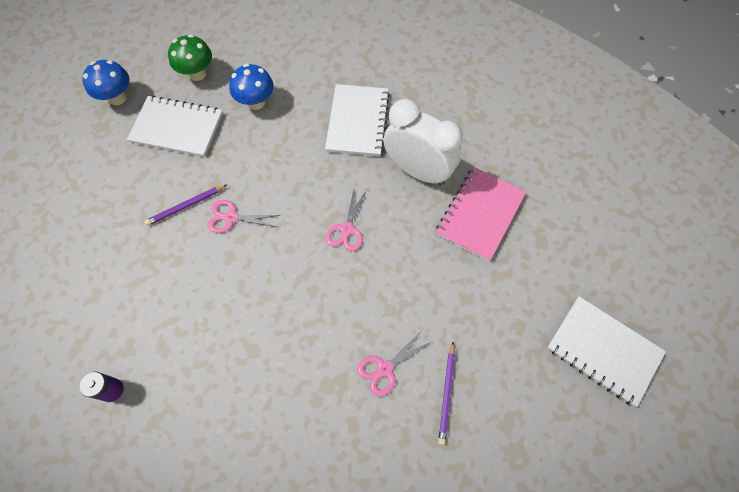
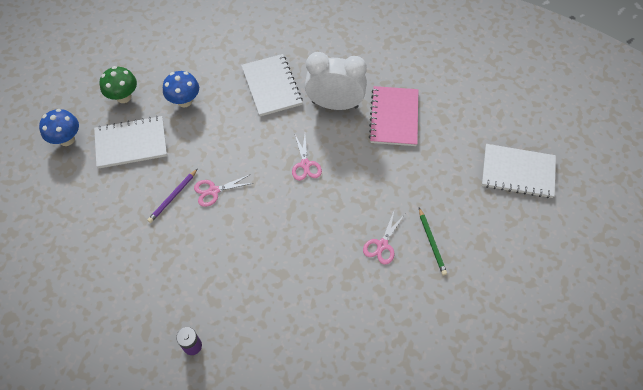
camera: 25 degrees left, 5 degrees down
purple pencil [438,342,455,445] -> green pencil [419,208,447,275]

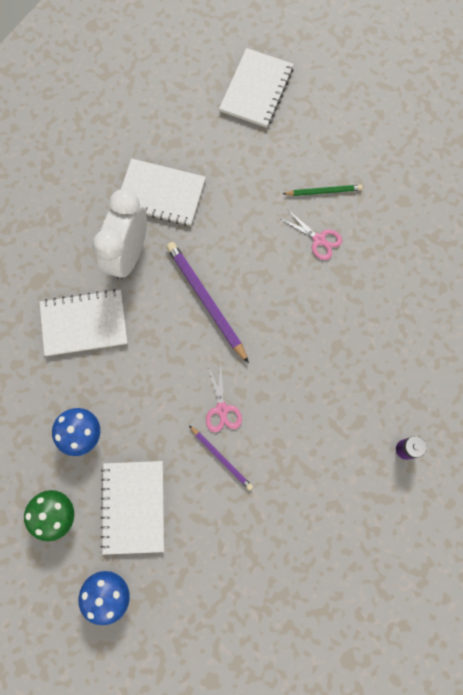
camera: 80 degrees left, 15 degrees up
pink scissors [292,135,322,181] -> purple pencil [166,242,249,363]
pink notebook [369,86,418,146] -> white notebook [121,158,206,226]

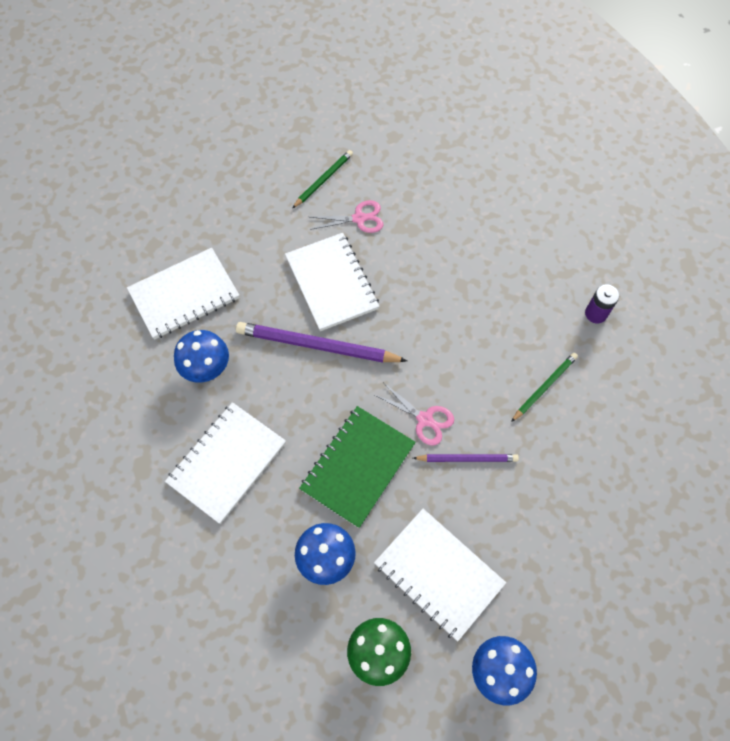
camera: 45 degrees left, 10 degrees down
white clock [93,189,147,280] -> blue mushroom [174,330,229,383]
white notebook [219,48,294,128] -> white notebook moved to [285,233,380,331]
none -> green notebook [299,406,416,528]
none -> green pencil [511,353,578,422]

